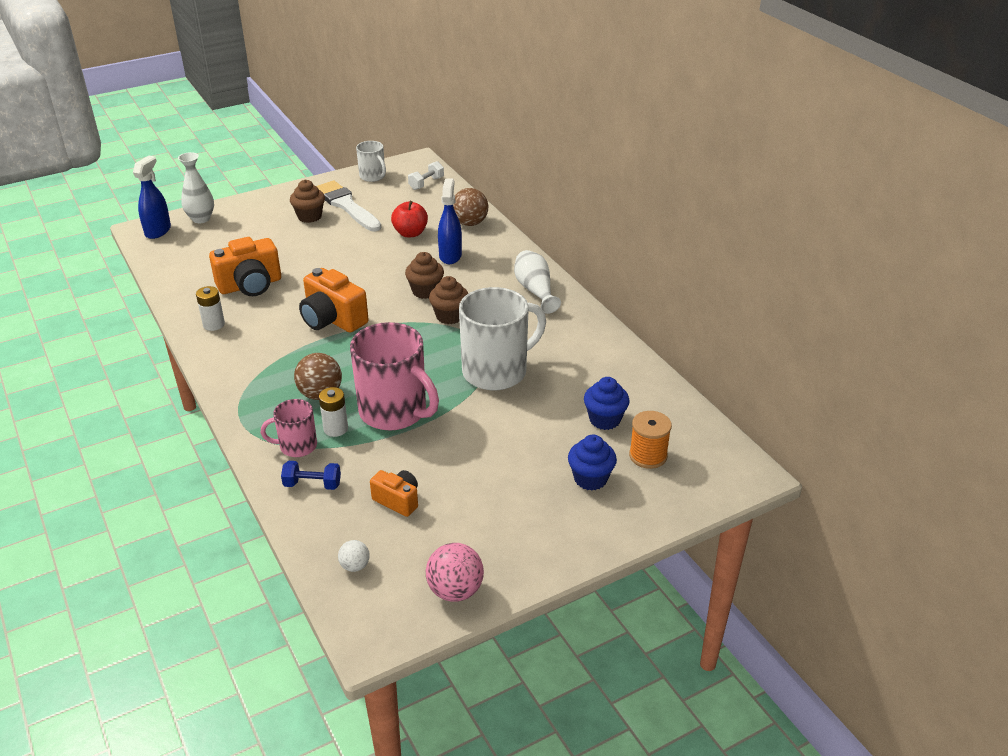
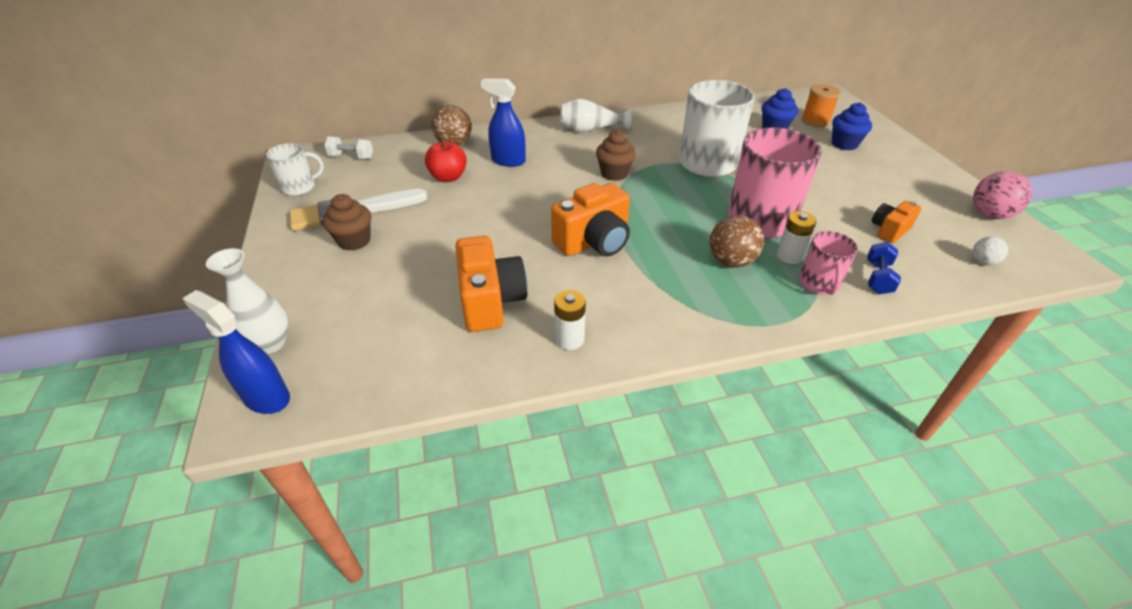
camera: 75 degrees left, 5 degrees up
brown cupcake [405,252,444,299] -> none
white dumbbell [408,161,444,190] -> white dumbbell turned 45 degrees counterclockwise [324,136,373,159]

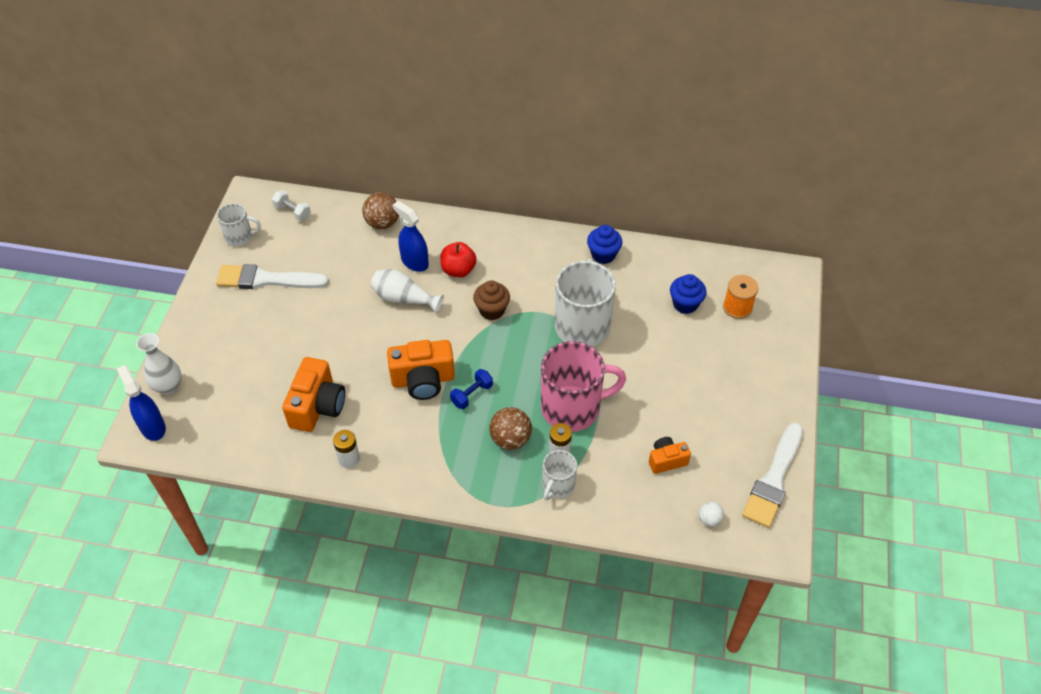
camera: 25 degrees right, 10 degrees up
brown cupcake [323,194,371,251] -> none
red apple [425,139,467,182] -> red apple moved to [440,242,477,277]
white vase [560,99,632,132] -> white vase moved to [371,269,444,314]
pink mug [799,231,858,295] -> white mug [543,450,577,500]
blue cupcake [832,102,872,150] -> blue cupcake moved to [587,225,622,264]
blue dumbbell [867,242,901,294] -> blue dumbbell moved to [450,369,493,409]
pink ball [973,171,1032,219] -> white brush [742,423,803,528]

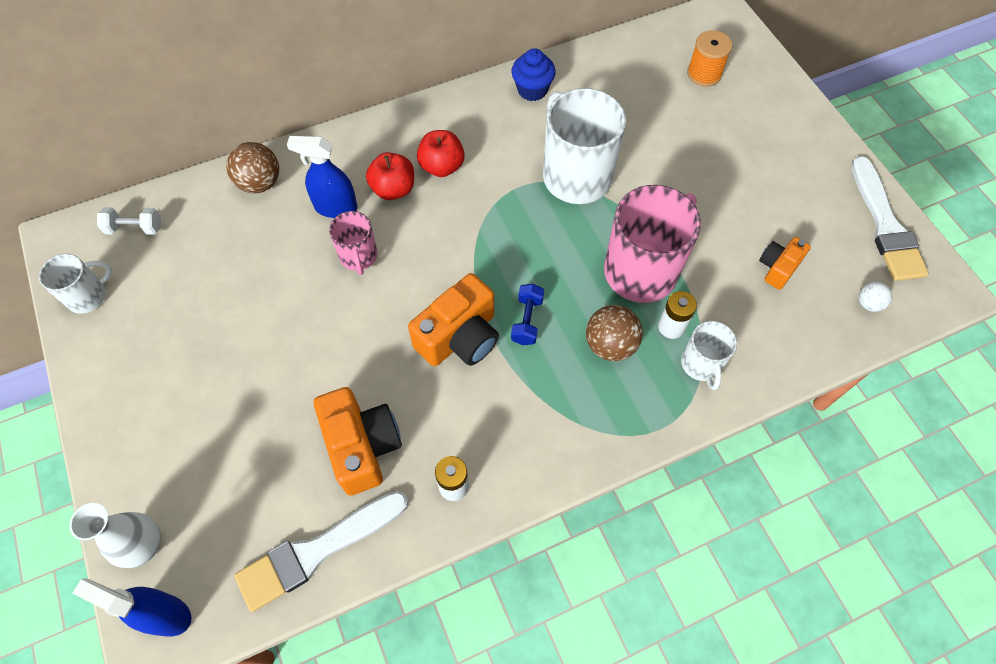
camera: 35 degrees left, 10 degrees up
white brush [216,264,329,289] -> white brush moved to [234,491,408,612]
white vase [371,269,444,314] -> pink mug [329,211,378,275]
brown cupcake [473,280,510,320] -> none
blue cupcake [670,274,707,314] -> none
none -> red apple [417,130,465,177]

